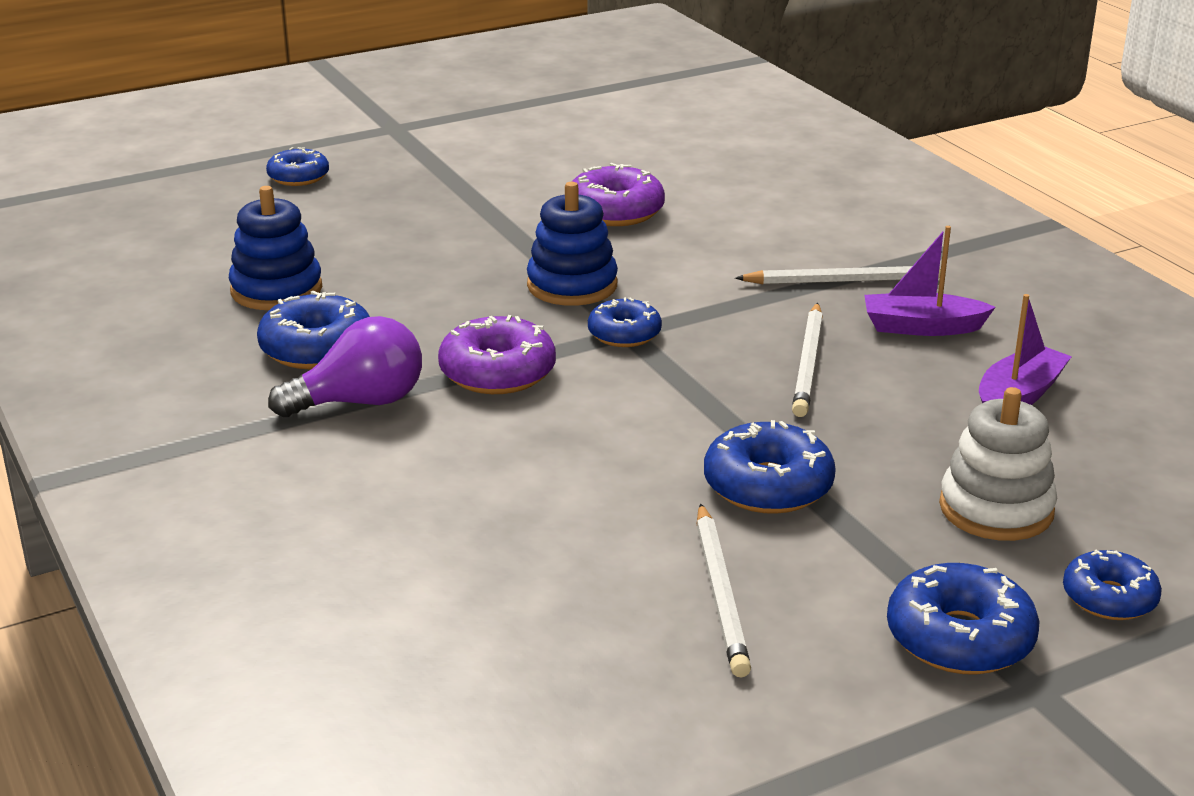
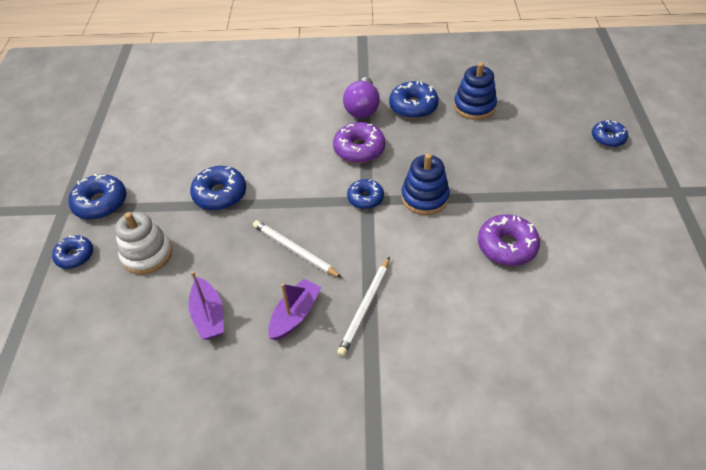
camera: 120 degrees right, 20 degrees up
white pencil [697,503,751,678] -> none

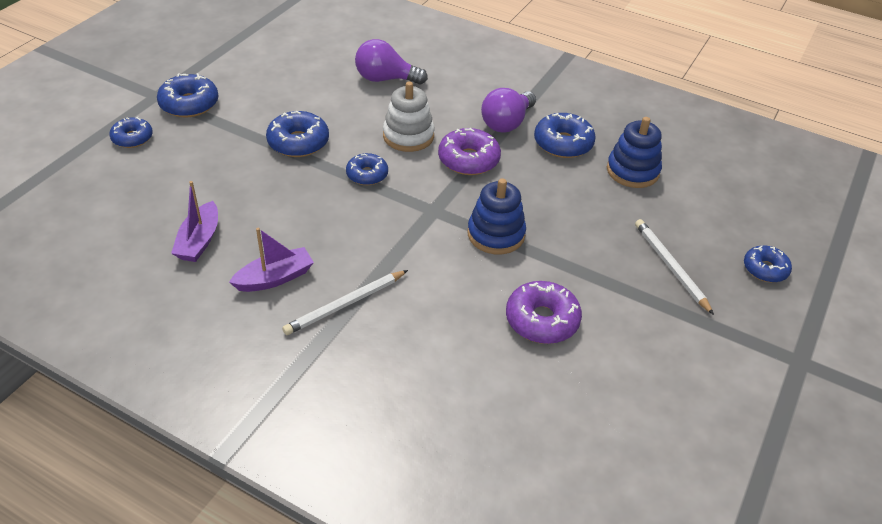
camera: 25 degrees right, 5 degrees down
white stacking toy [115,212,172,274] -> white stacking toy moved to [383,81,435,152]
white pencil [253,220,342,278] -> white pencil moved to [635,219,714,315]
blue donut [347,179,384,209] -> blue donut moved to [346,153,388,185]
none -> purple light bulb [355,39,428,84]

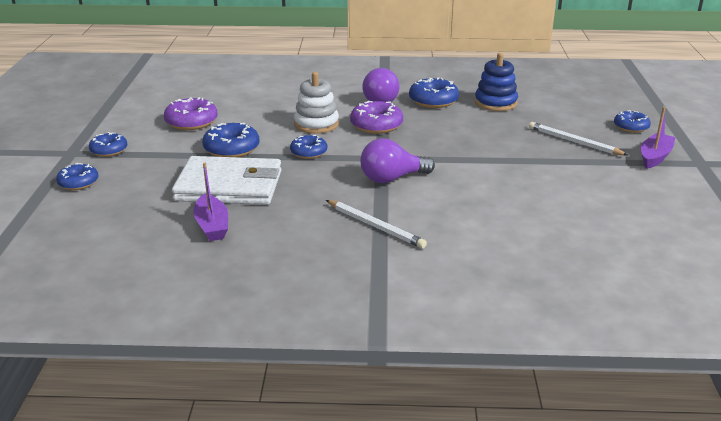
camera: 25 degrees left, 15 degrees down
blue donut [157,73,219,117] -> blue donut [89,132,128,157], size x0.66
purple boat [229,228,314,292] -> purple boat moved to [641,107,675,169]
white pencil [282,270,408,335] -> white pencil turned 75 degrees counterclockwise [326,200,427,249]
purple light bulb [355,39,428,84] -> purple light bulb moved to [361,138,435,183]
blue stacking toy [467,178,526,254] -> none
purple donut [506,281,582,344] -> purple donut moved to [164,97,218,130]
none -> white wallet [172,156,282,205]

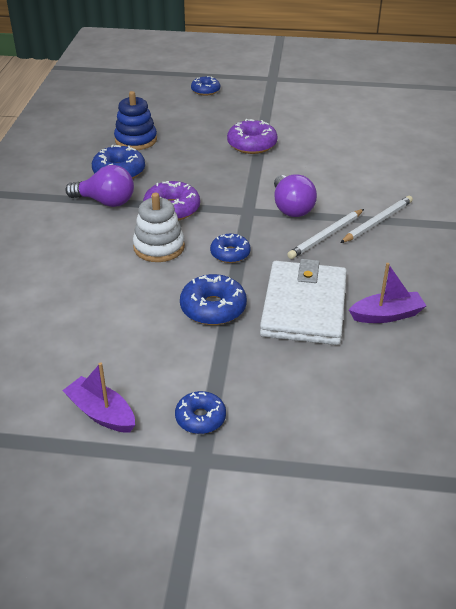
camera: 85 degrees left, 10 degrees up
blue donut [56,163,98,190] -> none
purple donut [164,97,218,130] -> purple donut moved to [227,119,278,154]
white pencil [529,122,628,155] -> white pencil moved to [287,209,364,259]
purple boat [641,107,675,169] -> purple boat moved to [62,362,135,433]

